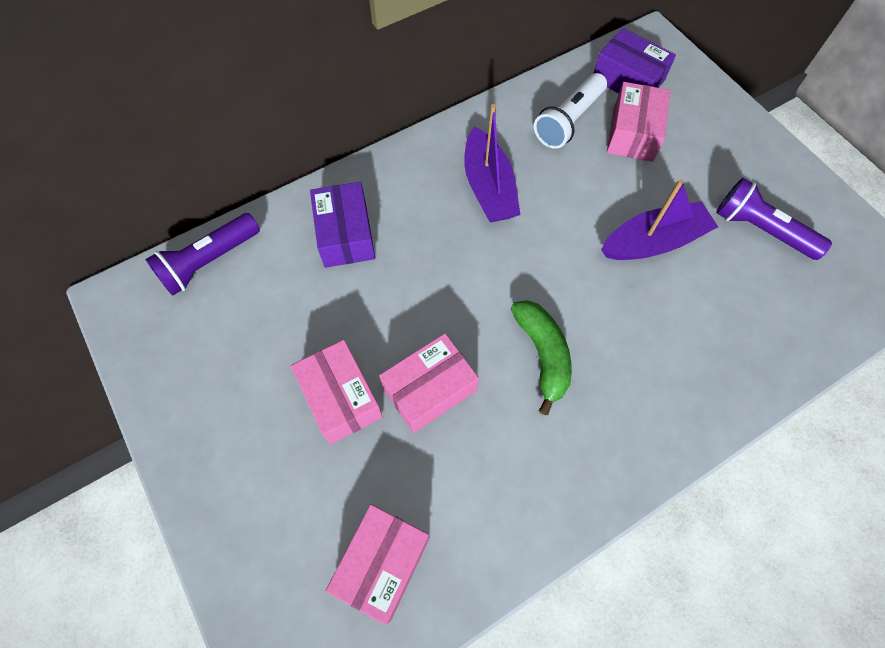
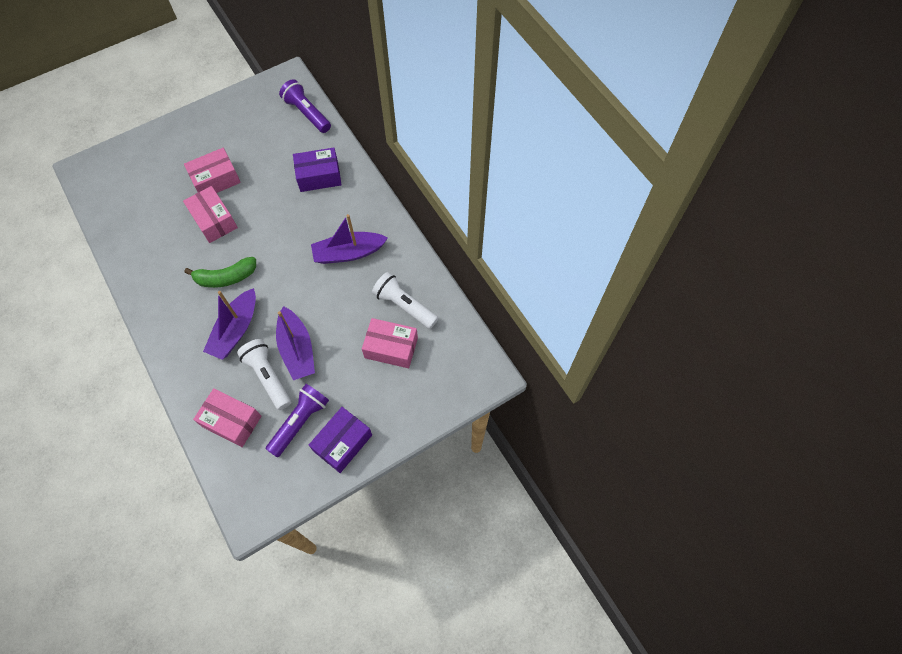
camera: 90 degrees right, 0 degrees up
pink box [326,504,430,625] -> pink box moved to [193,388,262,447]
purple box [593,28,676,93] -> purple box moved to [309,407,372,473]
none -> purple boat [203,288,256,360]
none -> white flashlight [237,339,291,410]

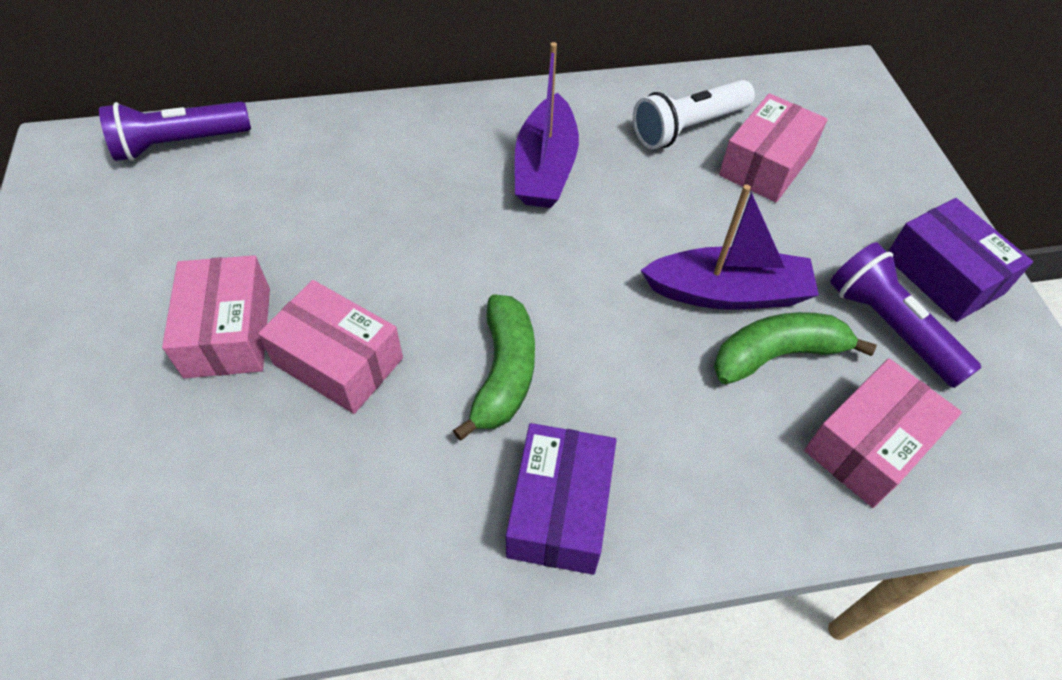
camera: 70 degrees left, 10 degrees down
pink box [183,186,238,243] -> pink box turned 45 degrees clockwise [258,280,403,414]
purple boat [203,288,256,360] -> none
white flashlight [237,339,291,410] -> green banana [714,312,877,384]
purple box [293,148,342,192] -> purple box moved to [506,423,616,575]

